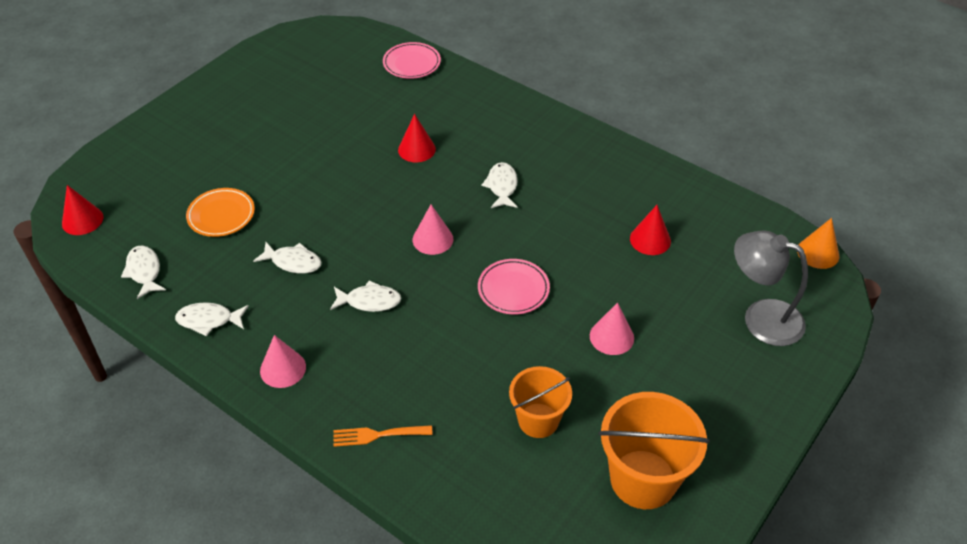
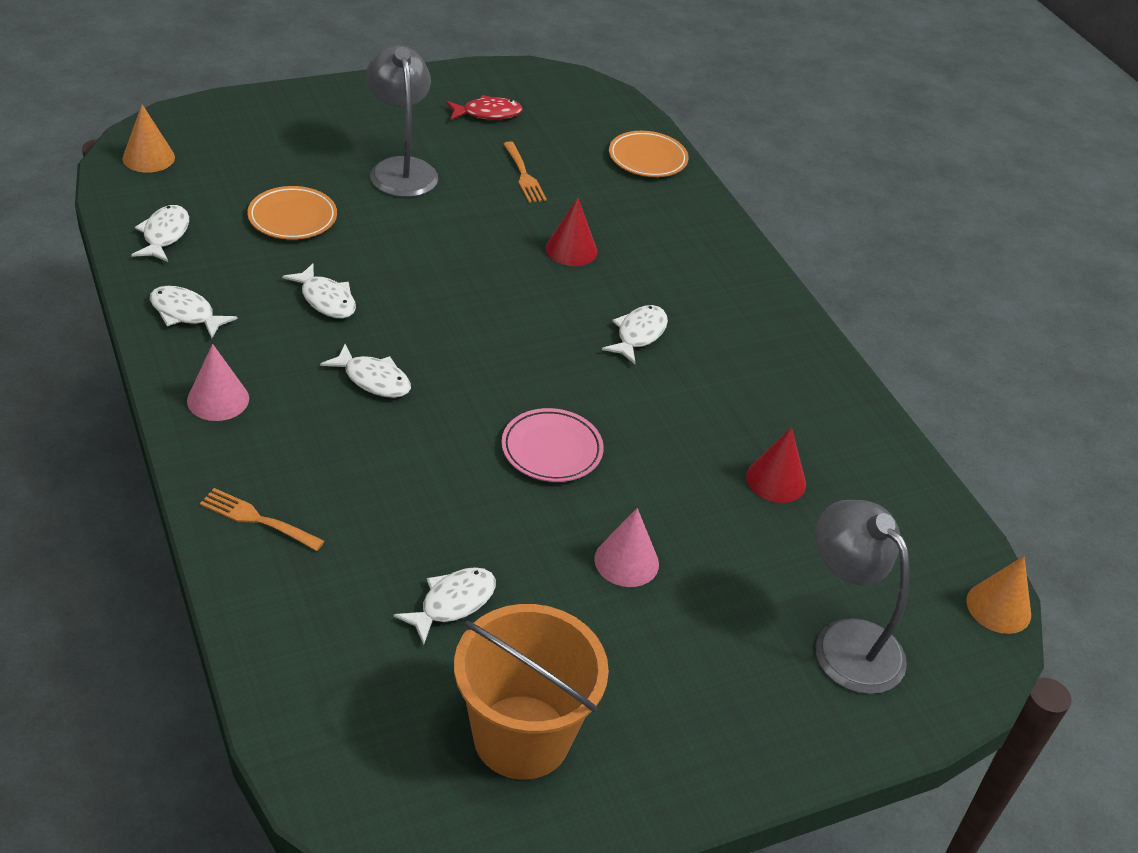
camera: 25 degrees right, 5 degrees down
red cone [62,185,103,235] -> orange cone [123,104,175,173]
pink plate [383,42,441,79] -> orange plate [609,131,688,177]
pink cone [413,204,453,255] -> none
orange bucket [509,366,572,438] -> white fish [394,567,496,645]
none -> grey lamp [366,46,438,197]
none -> red fish [446,95,523,120]
none -> orange fork [503,142,547,203]

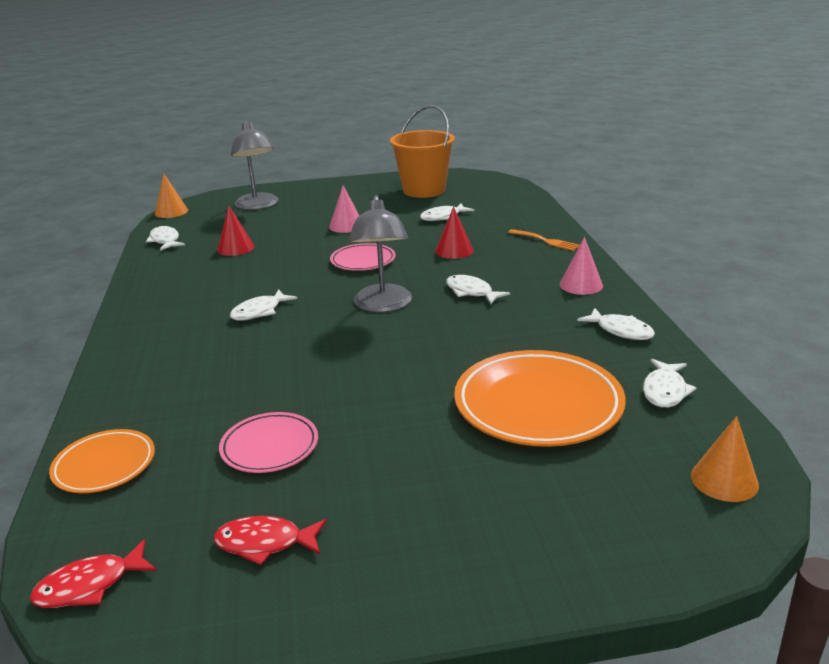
camera: 160 degrees left, 15 degrees down
orange plate [247,186,337,240] -> orange plate [454,350,626,447], size x1.81
white fish [282,264,356,319] -> white fish moved to [146,226,185,251]
grey lamp [366,46,438,197] -> grey lamp moved to [349,195,412,312]
orange fork [503,142,547,203] -> pink plate [219,412,318,473]
red cone [546,198,597,266] -> red cone moved to [435,207,473,259]
none -> red fish [30,539,157,608]

